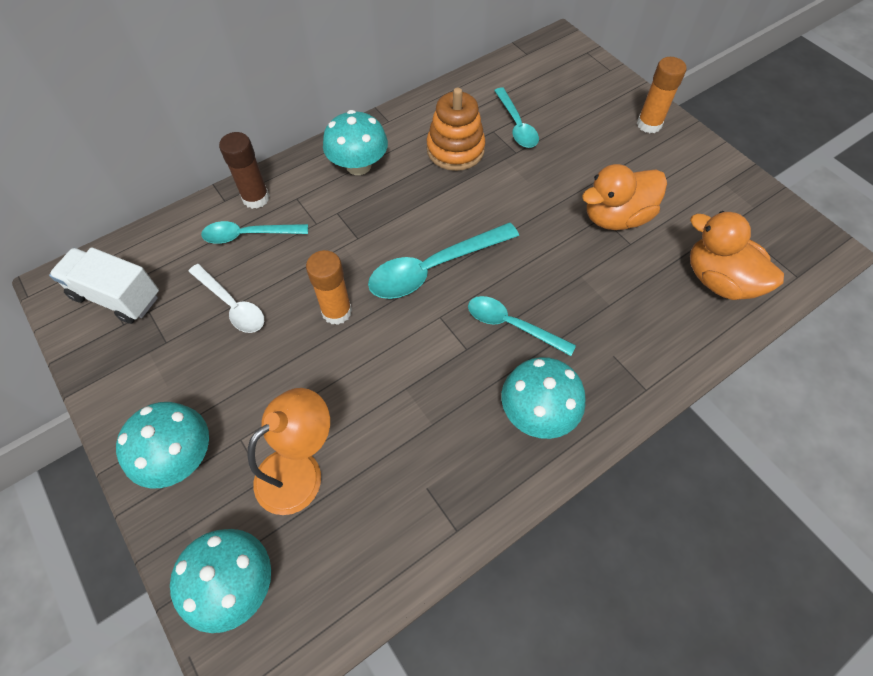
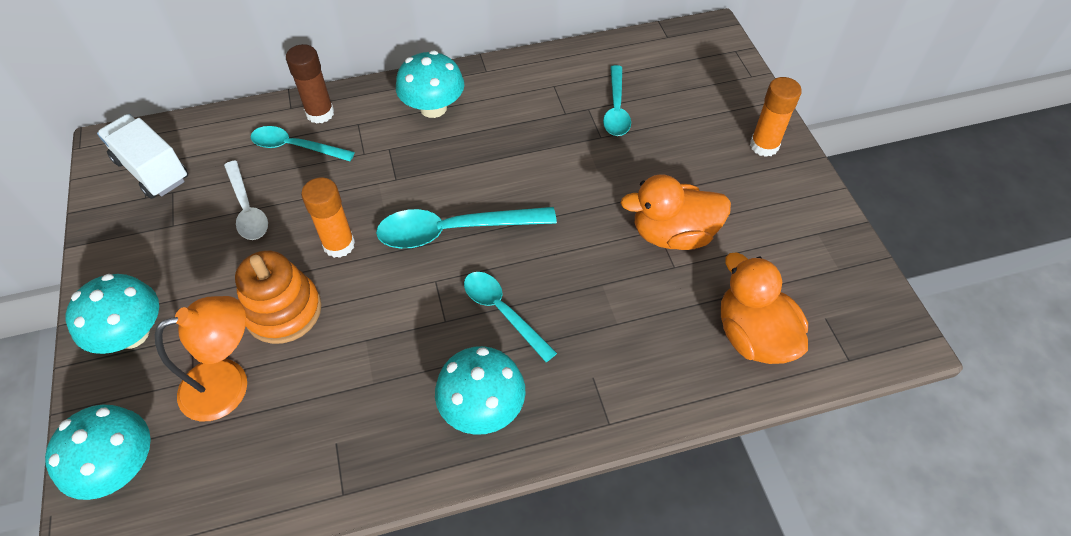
camera: 20 degrees right, 5 degrees down
orange stacking toy [426,88,485,171] -> orange stacking toy moved to [235,250,322,344]

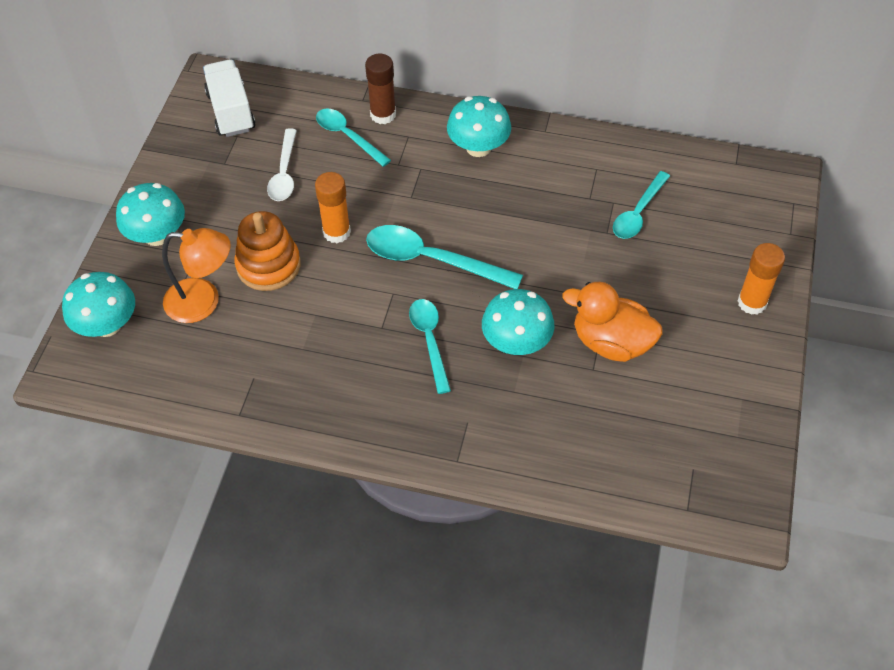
camera: 30 degrees right, 0 degrees up
turquoise mushroom [435,346,525,435] -> turquoise mushroom moved to [482,289,554,355]
orange duck [721,253,808,364] -> none

